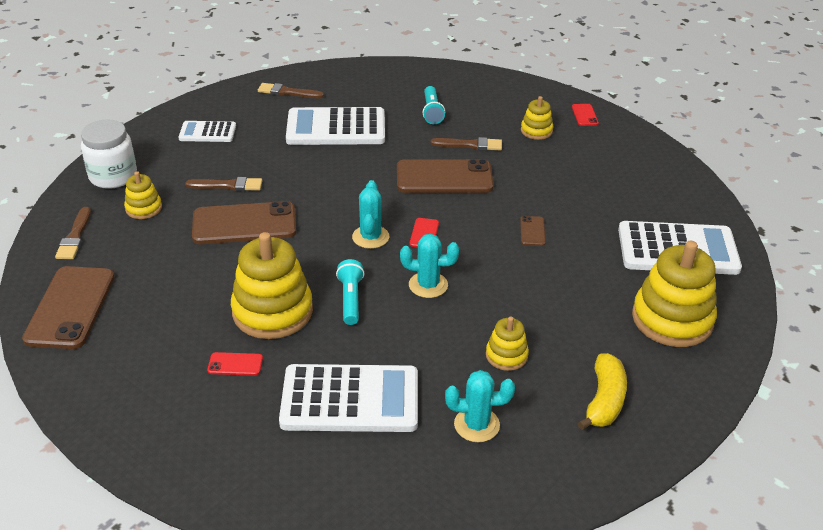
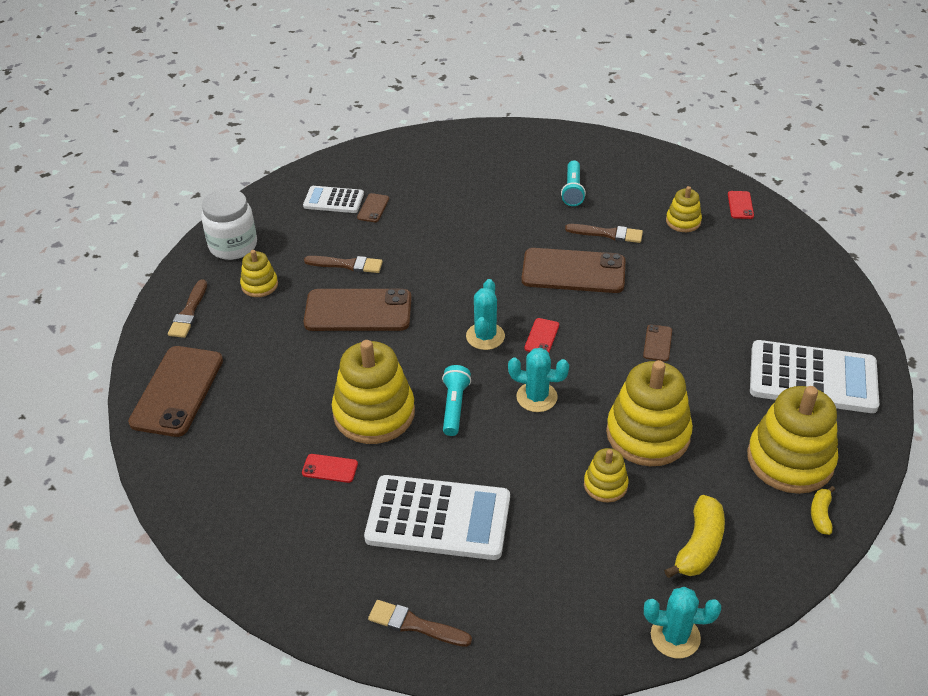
camera: 10 degrees right, 5 degrees up
brown brush [258,83,324,98] -> brown brush moved to [368,600,472,647]
white calculator [286,107,385,145] -> none
turquoise cactus [445,370,515,442] -> turquoise cactus moved to [644,587,721,658]
none -> brown phone [357,193,389,222]
none -> yellow stacking toy [606,360,693,466]
none -> yellow banana [811,486,835,535]

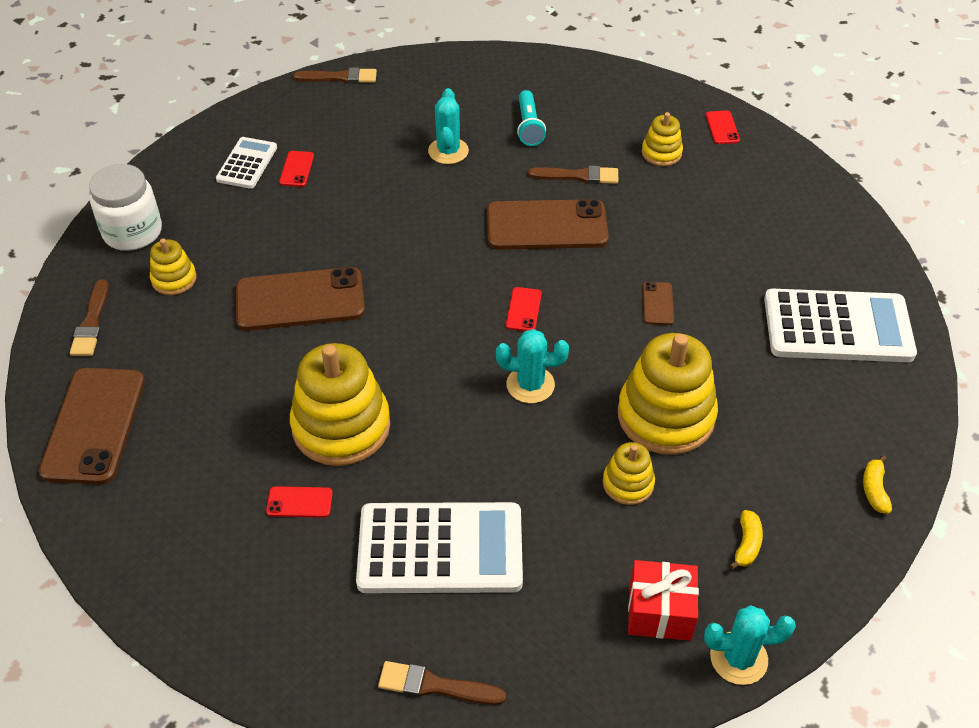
camera: 10 degrees left, 5 degrees up
white calculator [303,186,364,213] -> white calculator turned 105 degrees clockwise [216,137,277,189]
brown brush [304,256,383,273] -> brown brush moved to [293,67,377,83]
brown phone [357,193,389,222] -> red phone [279,151,314,187]
turquoise flashlight [442,365,471,436] -> none
turquoise cactus [466,279,505,350] -> turquoise cactus moved to [428,88,469,164]
yellow banana [664,495,725,578] -> yellow banana [729,510,763,570], size x0.57
yellow stacking toy [747,386,838,494] -> none
none -> red gift [628,560,699,641]

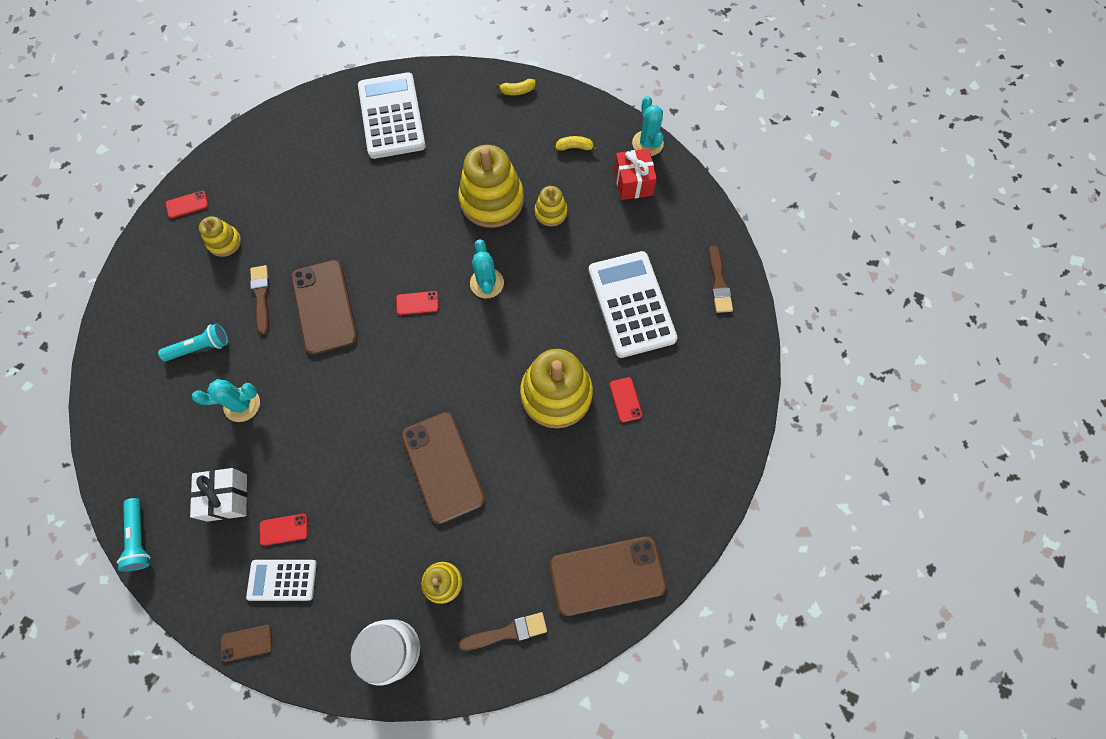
camera: 105 degrees left, 20 degrees up
brown brush [293,67,377,83] -> turquoise flashlight [117,498,150,572]
brown phone [643,282,674,325] -> brown phone moved to [220,625,272,662]
none -> white gift [190,468,247,522]

